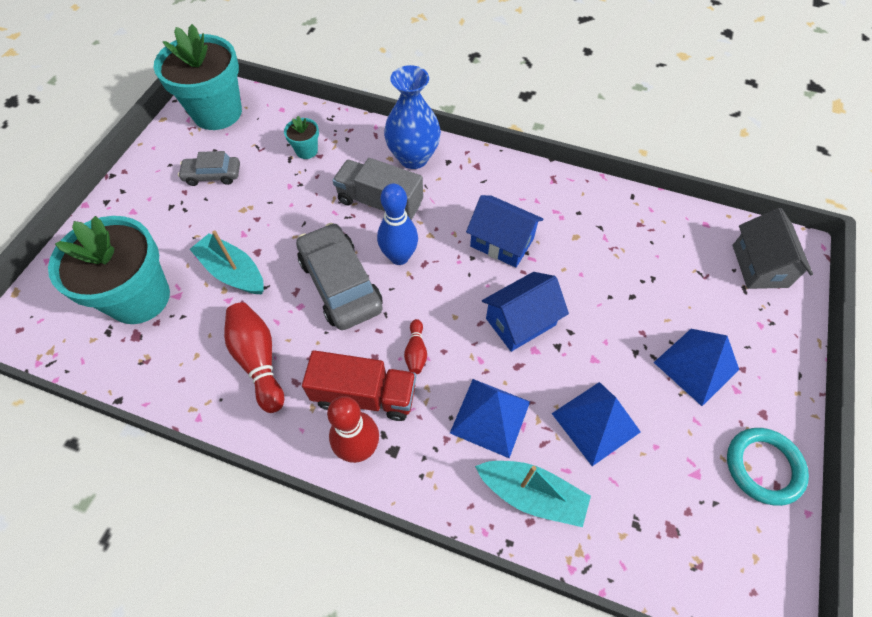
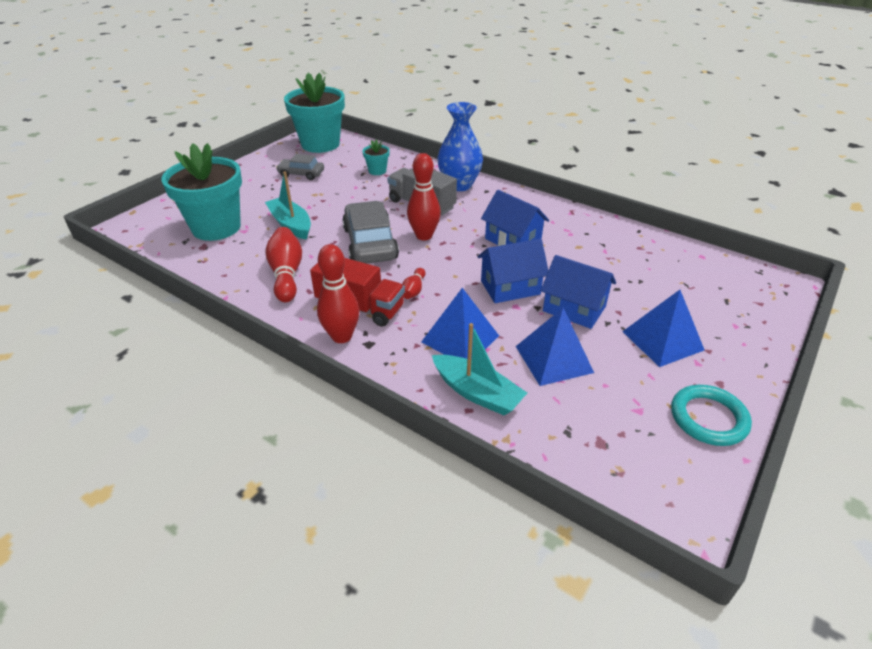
camera: 15 degrees right, 20 degrees down
blue bowling pin [377,183,418,265] -> red bowling pin [407,153,441,241]
grey house [733,208,813,289] -> none
none -> blue house [541,255,616,329]

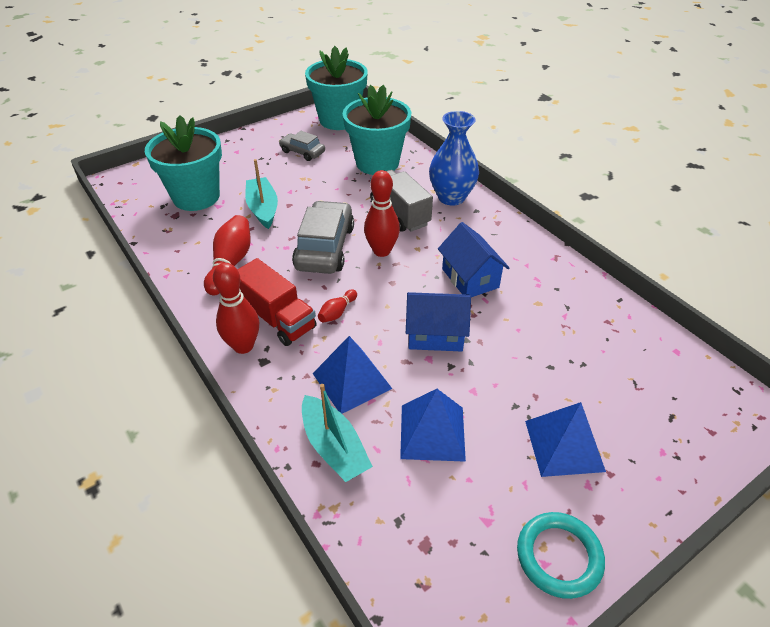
camera: 20 degrees right, 5 degrees up
turquoise flower pot [363,140,390,175] -> turquoise flower pot [342,85,412,175], size x2.32
blue house [541,255,616,329] -> none

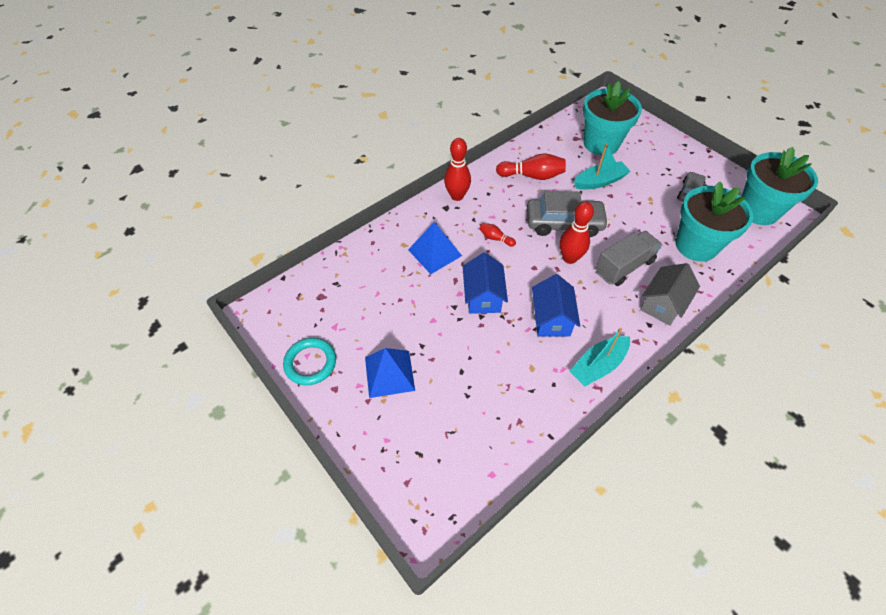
camera: 85 degrees right, 10 degrees up
red truck [237,258,317,346] -> none
turquoise boat [302,384,373,482] -> turquoise boat moved to [569,328,630,386]
blue pyramid [400,389,466,462] -> none
blue vase [429,111,479,206] -> grey house [640,263,700,326]
blue house [438,222,509,297] -> blue house turned 60 degrees counterclockwise [532,274,580,336]

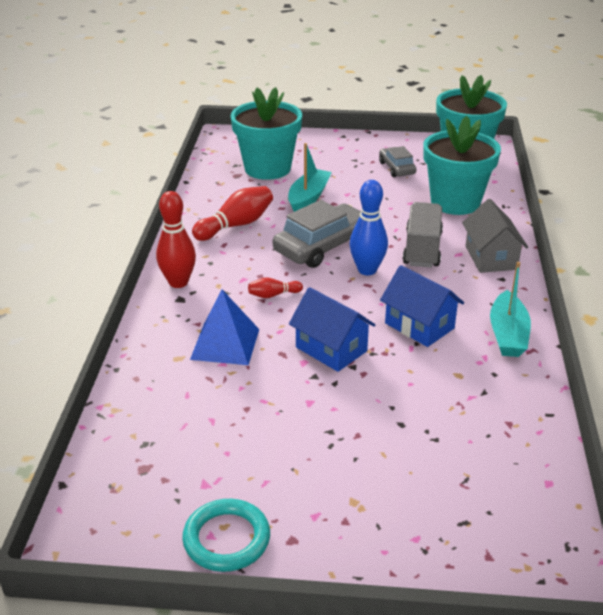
camera: 45 degrees left, 20 degrees down
blue pyramid [365,348,415,398] -> none
red bowling pin [560,202,594,264] -> blue bowling pin [350,180,388,275]

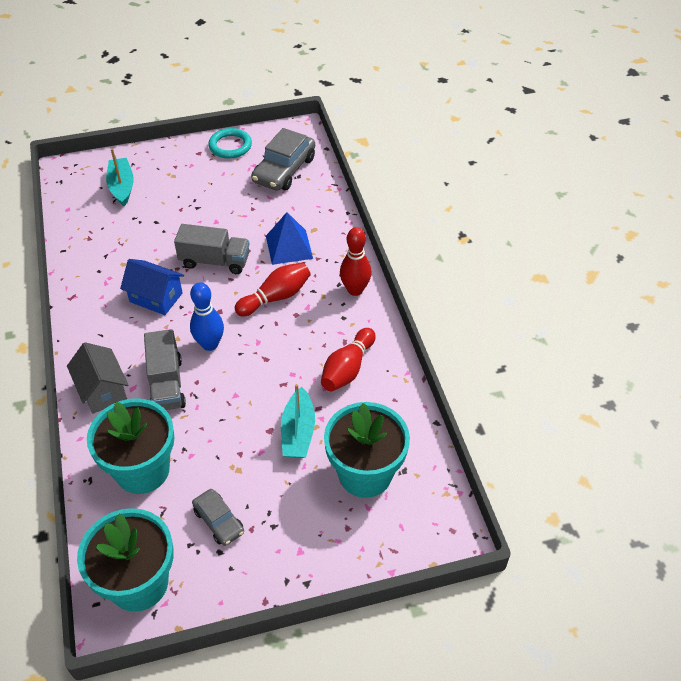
camera: 160 degrees right, 15 degrees up
red bowling pin [248,277,303,298] -> red bowling pin [235,262,311,316], size x1.89
grey car [273,200,361,268] -> grey car moved to [251,128,315,191]
blue house [289,287,375,372] -> grey truck [174,224,250,274]
turquoise boat [490,262,531,357] -> turquoise boat moved to [106,148,134,206]

